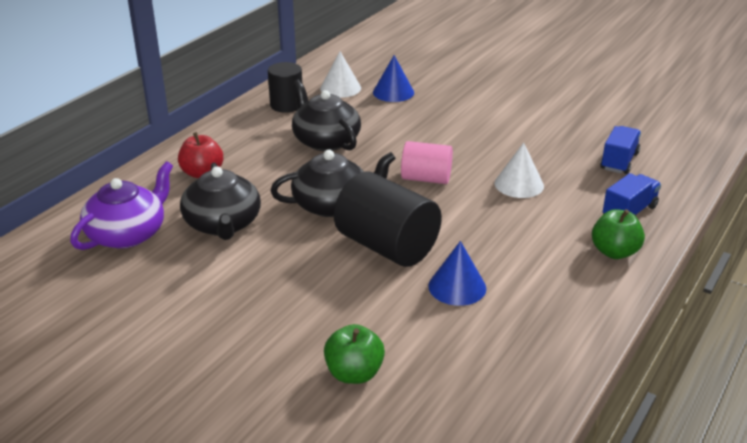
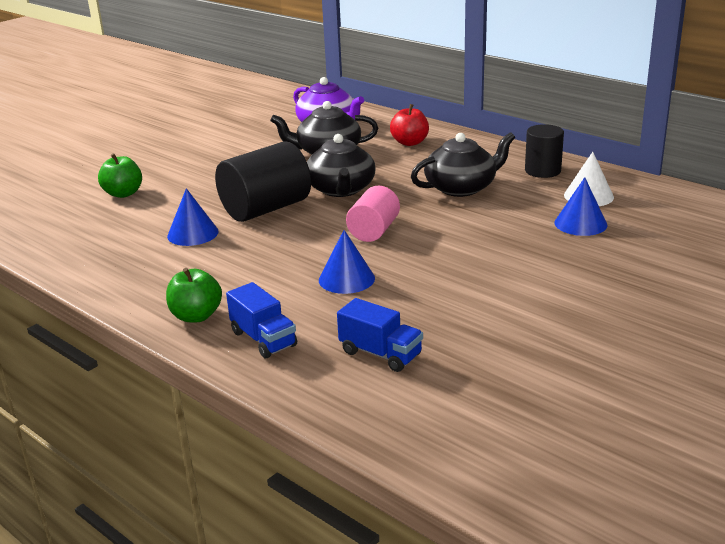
camera: 100 degrees right, 5 degrees down
white cone [494,142,544,198] -> blue cone [319,230,375,294]

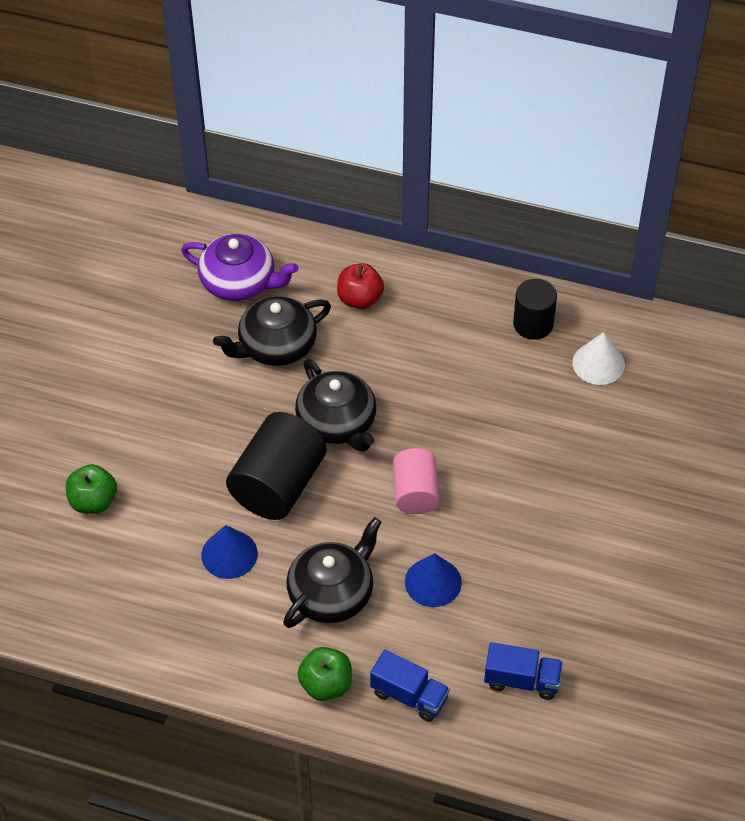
camera: 25 degrees left, 25 degrees up
black teapot [411,132,515,197] -> black teapot moved to [283,517,382,628]
blue cone [554,177,607,236] -> none

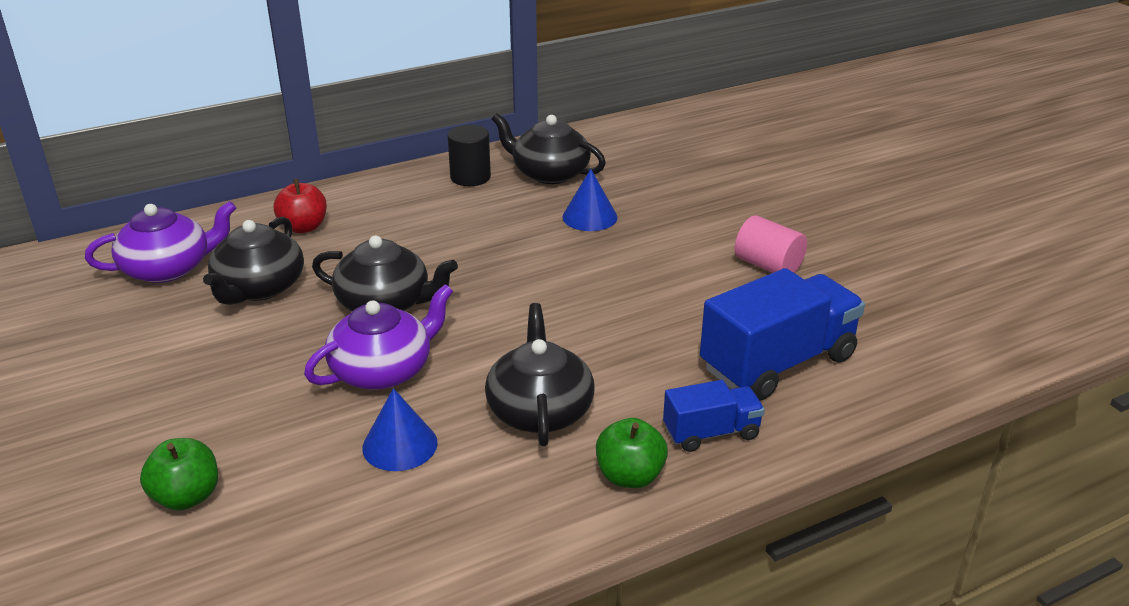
camera: 45 degrees left, 20 degrees down
black cylinder [226,412,327,520] -> purple teapot [304,284,453,390]
pink cylinder [393,448,439,514] -> pink cylinder moved to [735,215,807,273]
blue cone [405,553,462,607] -> blue cone moved to [562,169,618,231]
blue truck [484,642,563,700] -> blue truck [700,268,865,401], size x1.86
white cone [572,332,625,385] -> black teapot [492,113,606,184]

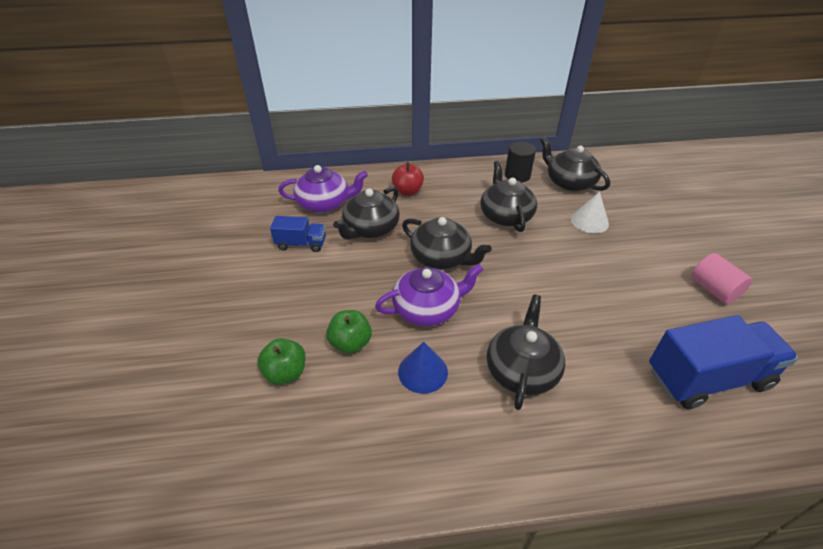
camera: 20 degrees right, 10 degrees up
blue cone [562,169,618,231] -> white cone [571,191,609,233]
green apple [596,418,668,488] -> green apple moved to [327,310,372,354]
blue truck [663,380,765,452] -> blue truck moved to [270,216,326,252]
none -> black teapot [480,161,537,232]

